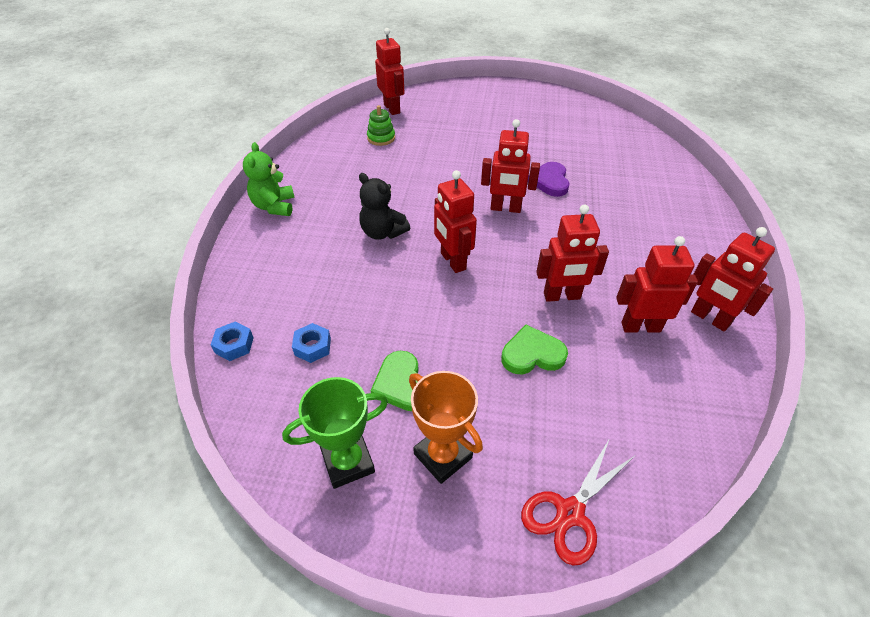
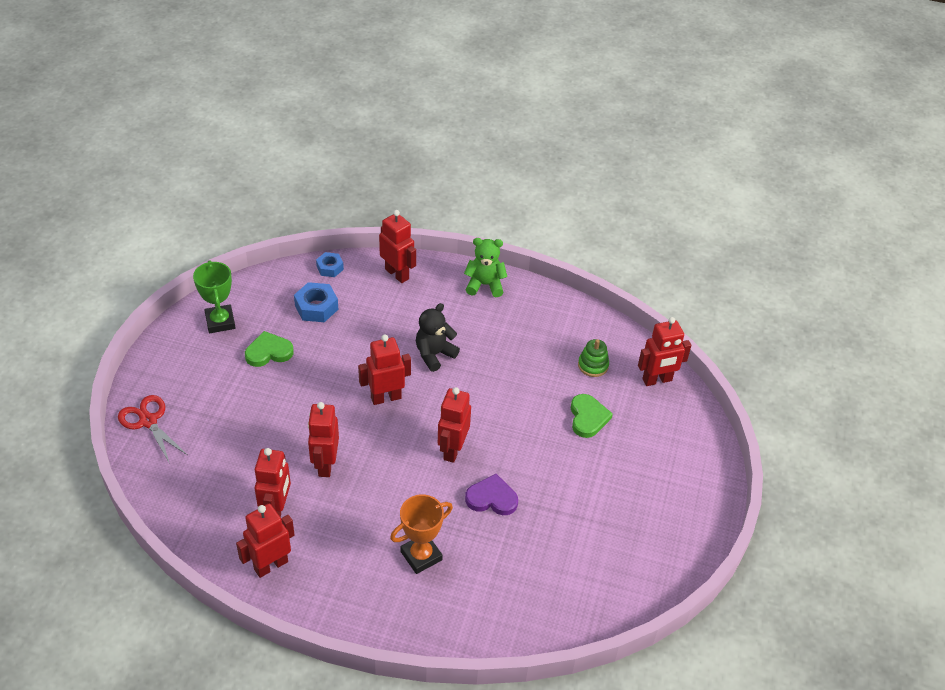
camera: 95 degrees right, 0 degrees up
blue nut [292,323,331,363] -> blue nut [294,282,338,322], size x1.54
orange trophy [409,371,483,484] -> orange trophy moved to [390,494,453,574]
green heart [501,325,568,374] -> green heart moved to [571,394,613,438]
none -> red robot [379,210,416,283]

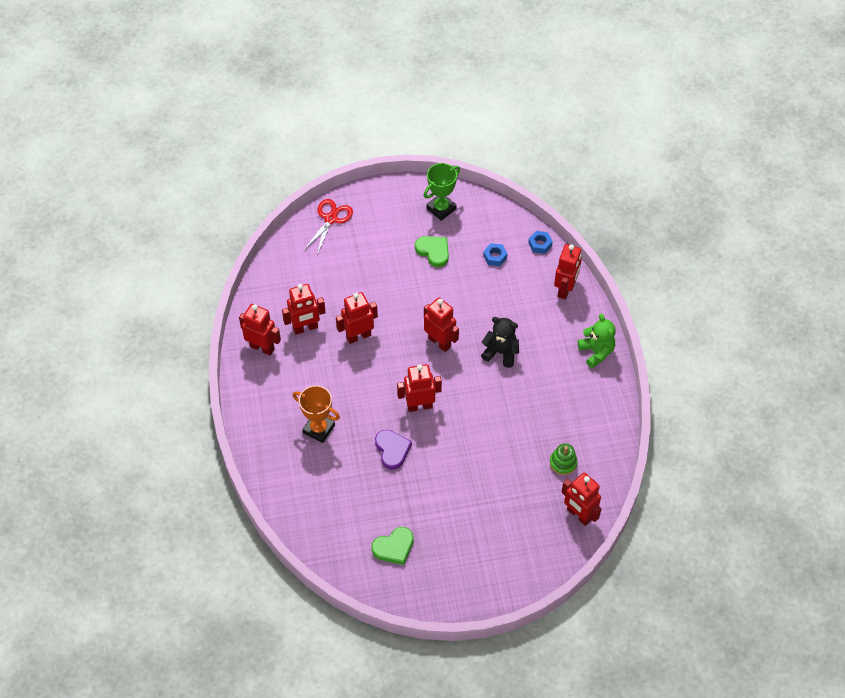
camera: 65 degrees right, 10 degrees up
blue nut [294,282,338,322] -> blue nut [483,243,508,266], size x0.65
green heart [571,394,613,438] -> green heart moved to [372,527,414,565]

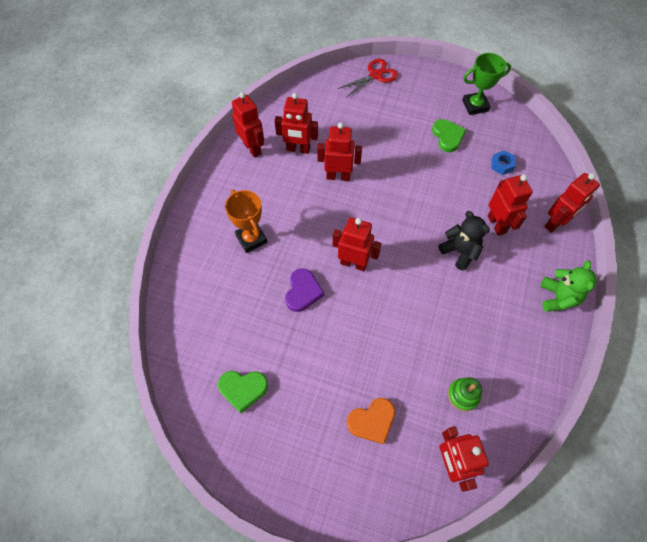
camera: 30 degrees right, 5 degrees up
red robot [424,298,459,352] -> red robot moved to [488,175,533,236]
blue nut [528,231,553,254] -> none
none -> orange heart [347,398,395,444]

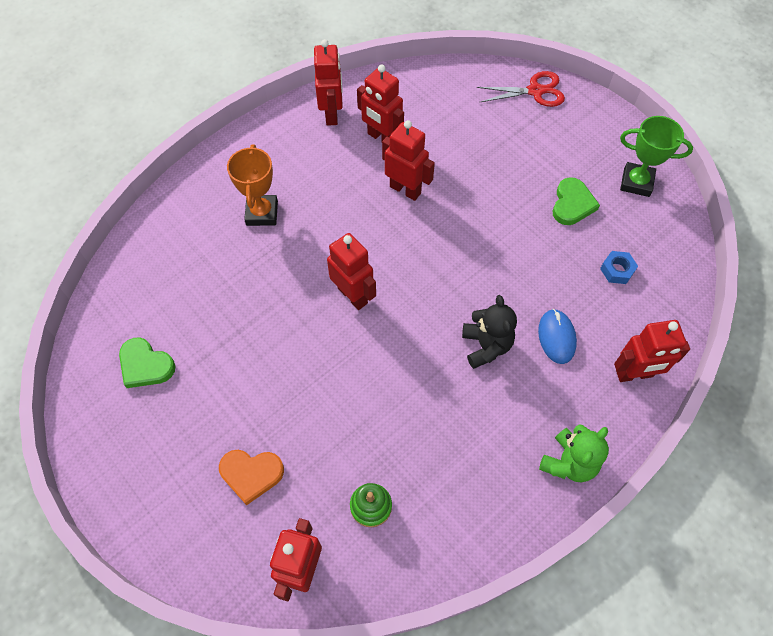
camera: 30 degrees right, 0 degrees up
purple heart [285,268,324,312] -> none
red robot [488,175,533,236] -> blue mouse [538,309,577,364]

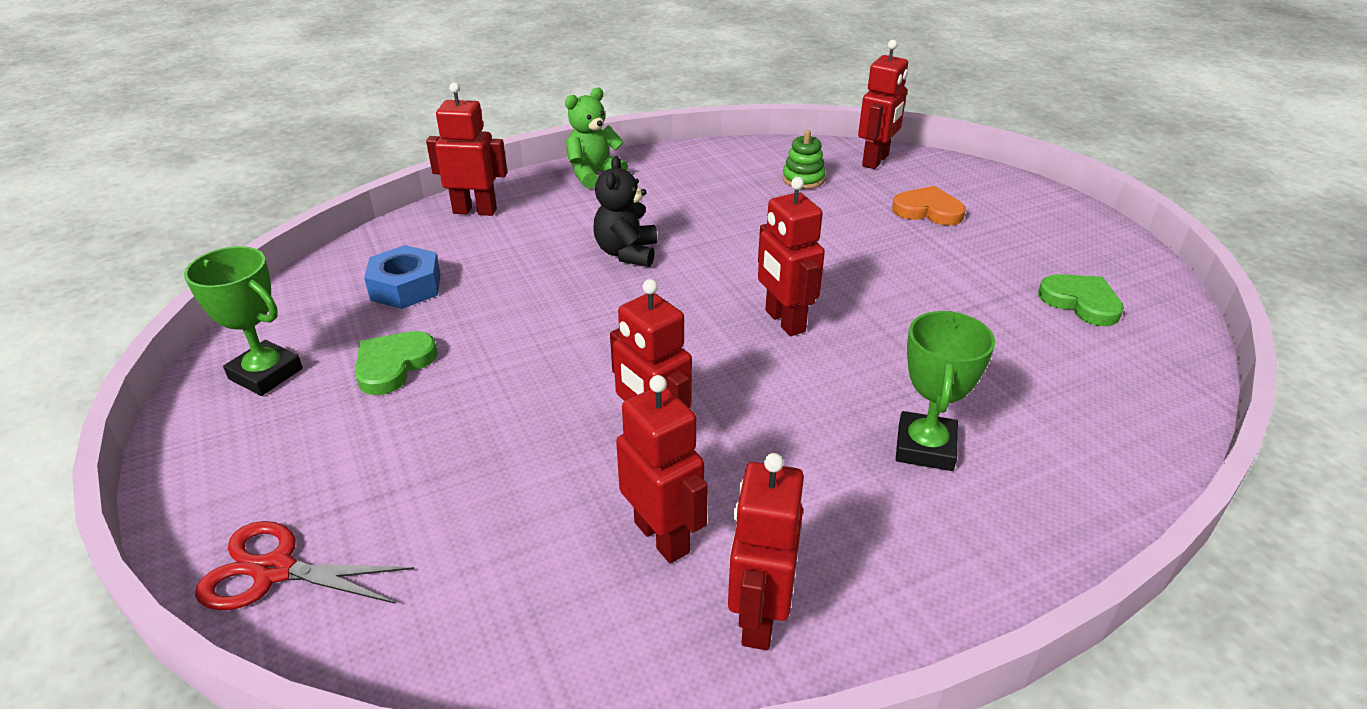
camera: 165 degrees left, 25 degrees down
orange trophy [227,144,278,226] -> green trophy [896,311,995,471]
blue mouse [538,309,577,364] -> none
blue nut [600,251,638,284] -> blue nut [364,245,441,309], size x1.54

